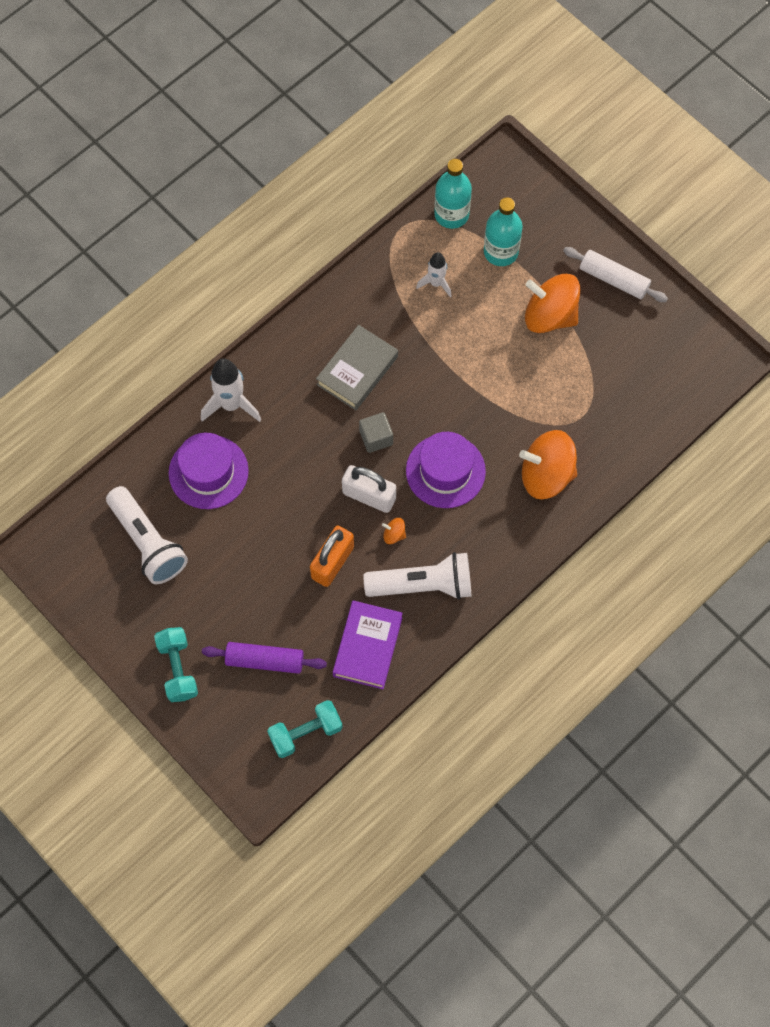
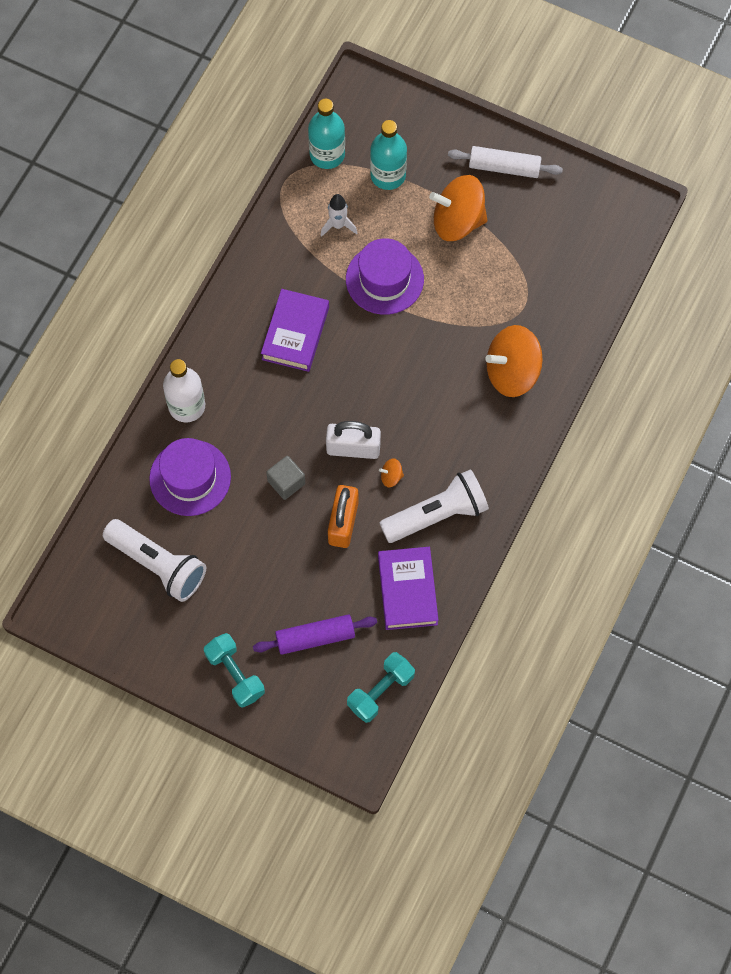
camera: 20 degrees left, 0 degrees up
white rocket [201,358,261,422] -> white bottle [163,359,205,422]
grey book [316,325,398,410] -> purple book [261,289,329,372]
grey cube [359,412,393,453] -> grey cube moved to [266,456,305,500]
purple hat [406,432,486,508] -> purple hat moved to [346,238,424,315]

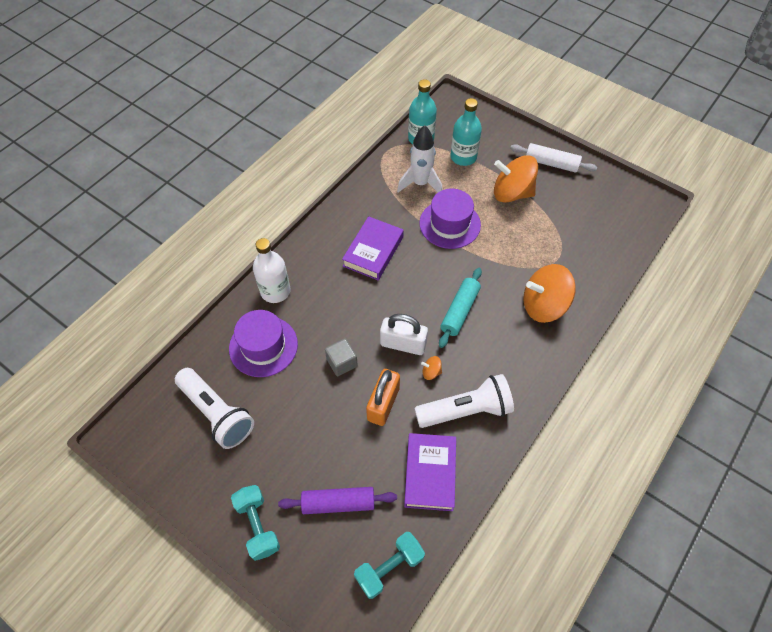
camera: 10 degrees right, 10 degrees down
white rocket [321,194,357,237] -> white rocket [397,125,442,193], size x1.61
none -> turquoise rolling pin [439,268,482,348]

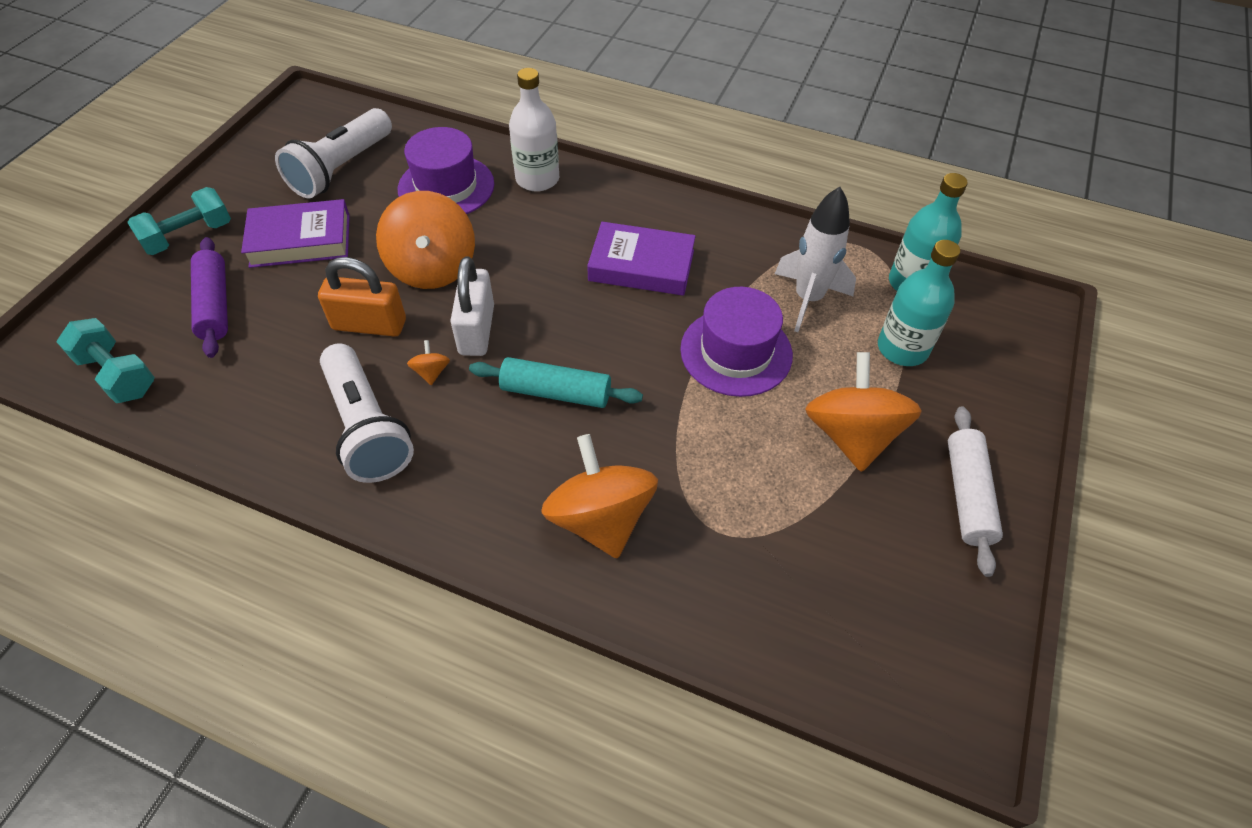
camera: 75 degrees right, 5 degrees down
grey cube [325,339,358,377] -> orange spinning top [376,191,475,289]
purple book [404,433,456,511] -> purple book moved to [241,199,350,268]

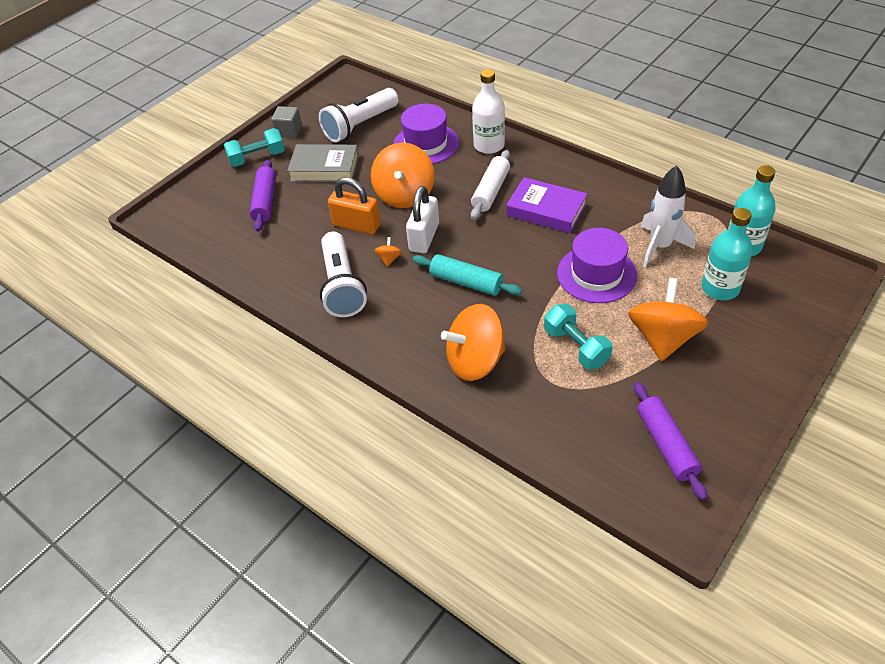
camera: 20 degrees right, 5 degrees down
turquoise dumbbell [56,318,155,403] -> turquoise dumbbell moved to [544,304,613,370]
purple book [241,199,350,268] -> grey book [287,144,359,182]
orange spinning top [541,434,658,558] -> orange spinning top turned 105 degrees counterclockwise [441,304,506,381]
white rolling pin [948,406,1003,577] -> white rolling pin moved to [471,150,510,220]
none -> grey cube [271,106,302,138]
none -> purple rolling pin [634,382,707,500]

